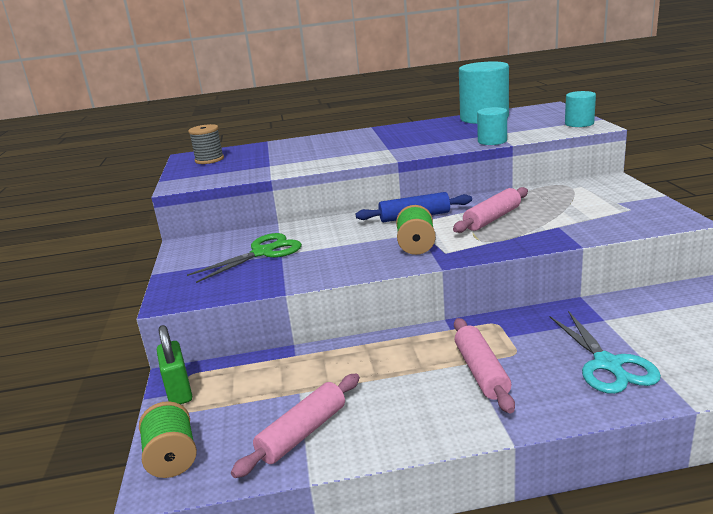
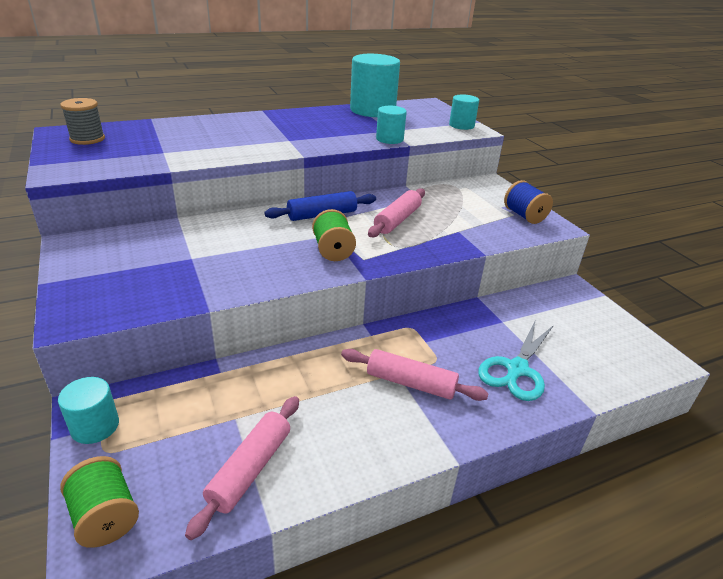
camera: 20 degrees left, 10 degrees up
green padlock [157,325,192,404] -> turquoise cylinder [58,377,119,444]
green scissors [187,233,302,283] -> none
pink rolling pin [454,318,515,414] -> pink rolling pin turned 45 degrees counterclockwise [341,349,489,401]
turquoise scissors [550,311,661,394] -> turquoise scissors turned 60 degrees clockwise [478,322,554,401]
none -> blue spool [504,180,553,224]

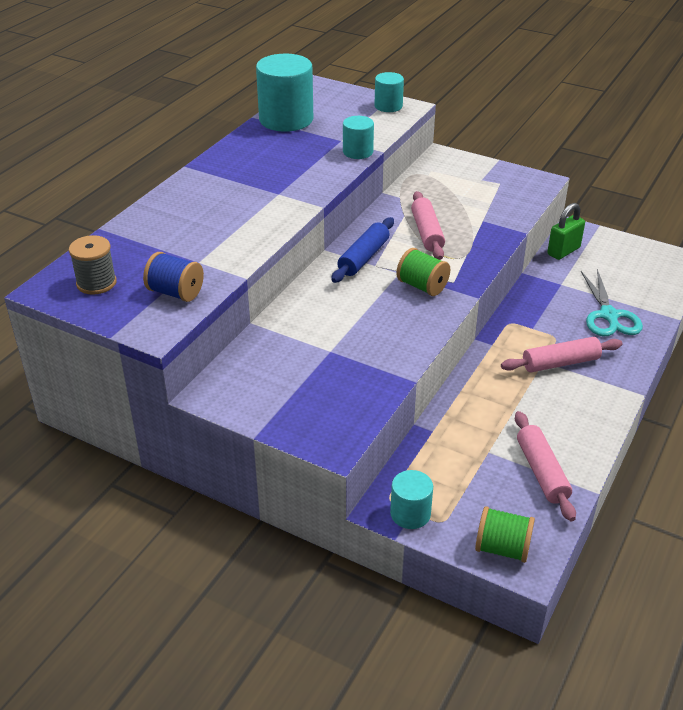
camera: 35 degrees left, 5 degrees up
blue spool [504,180,553,224] -> blue spool moved to [143,252,204,302]
none -> green padlock [547,203,585,260]

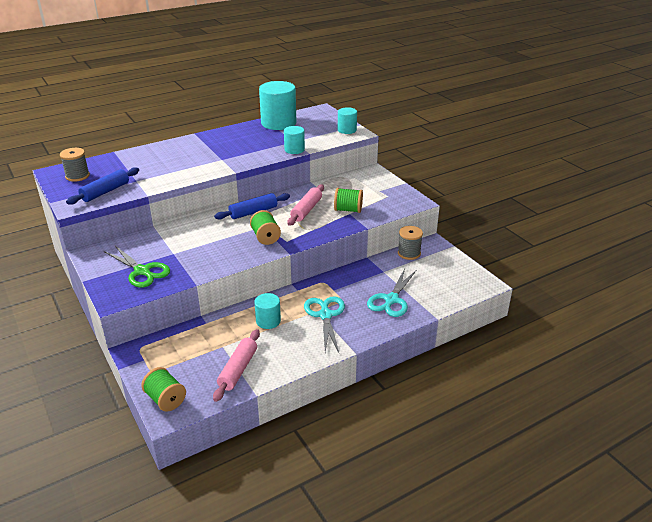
camera: 30 degrees right, 5 degrees down
blue spool [143,252,204,302] -> blue rolling pin [66,167,139,205]
turquoise cylinder [390,470,433,529] -> turquoise cylinder moved to [254,293,281,329]
pink rolling pin [501,337,622,372] -> turquoise scissors [304,296,345,353]
green padlock [547,203,585,260] -> grey spool [398,226,423,260]
none -> green scissors [104,245,170,288]
none -> green spool [334,188,363,213]

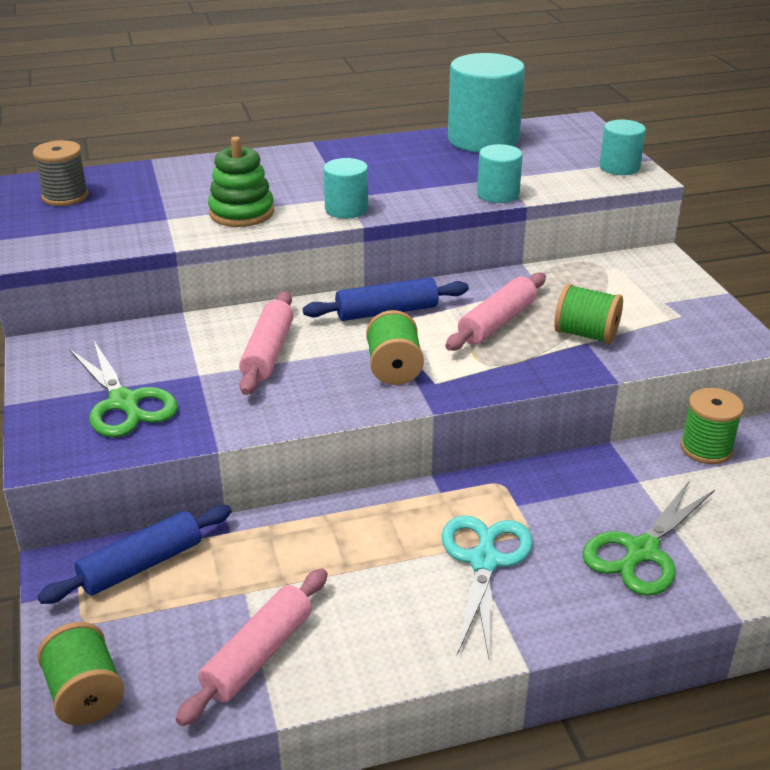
camera: 15 degrees right, 0 degrees up
blue rolling pin [66,167,139,205] -> blue rolling pin moved to [37,505,232,604]
turquoise cylinder [254,293,281,329] -> turquoise cylinder moved to [323,158,368,219]
turquoise scissors [367,269,416,317] -> green scissors [582,480,715,596]
grey spool [398,226,423,260] -> green spool [680,388,744,464]
none -> green stacking toy [208,136,274,227]
none -> pink rolling pin [239,291,294,395]

